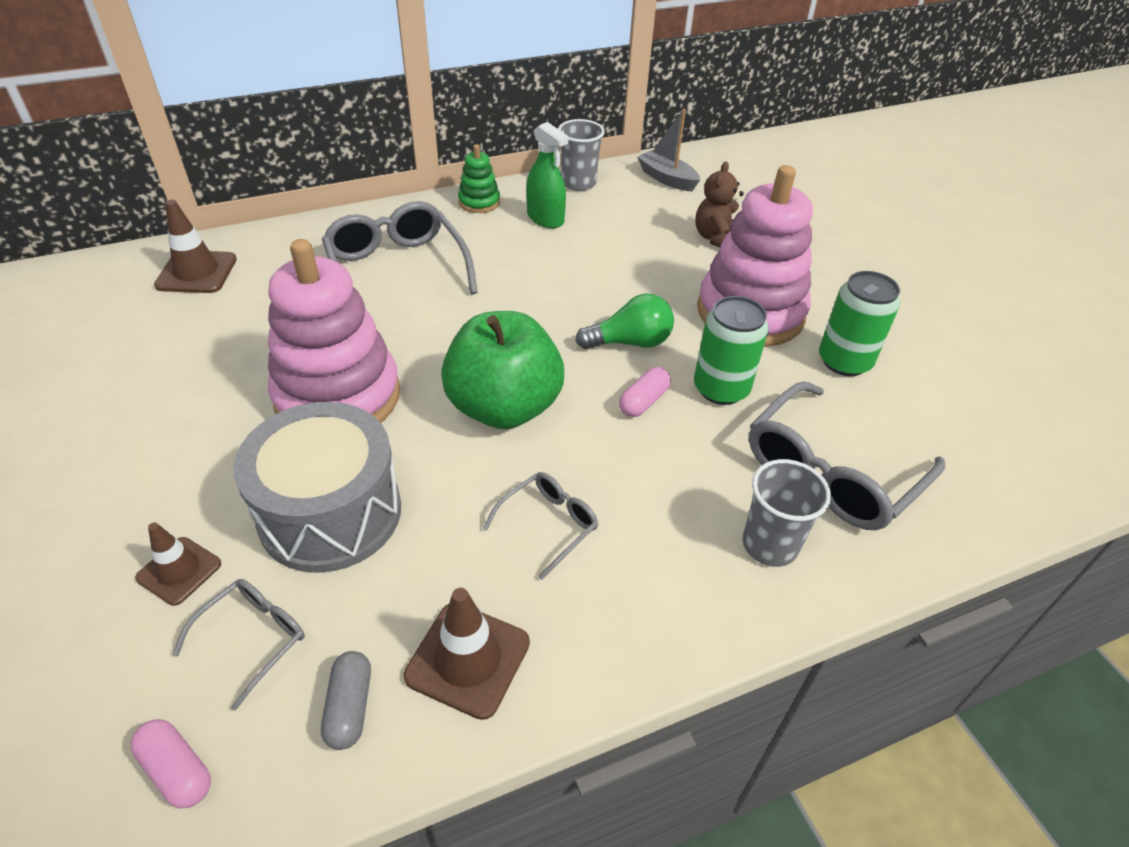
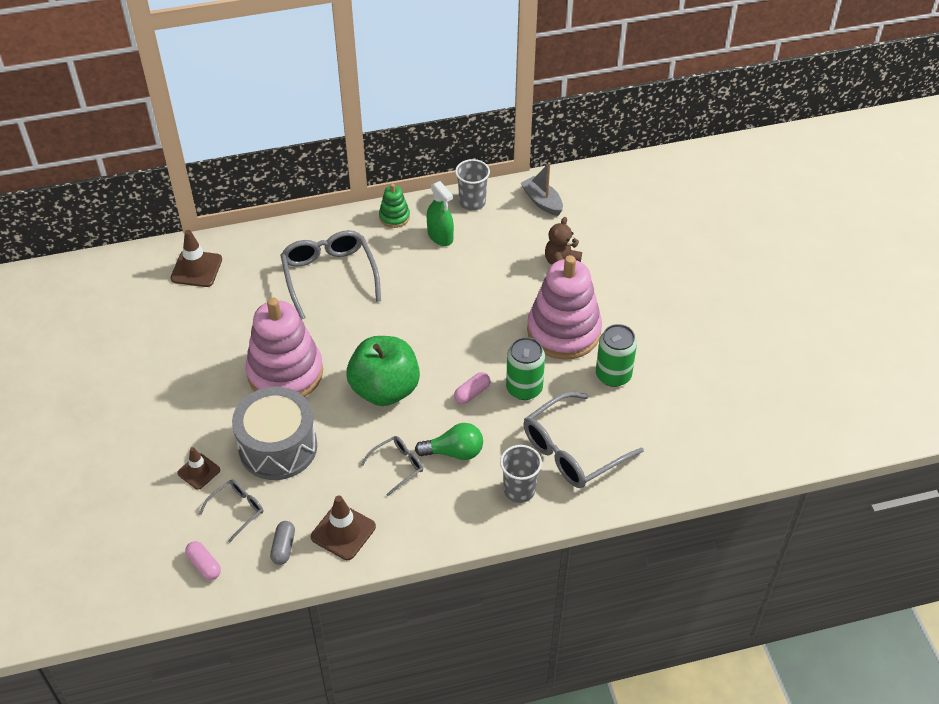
camera: 10 degrees right, 5 degrees up
green light bulb [575,294,674,349] -> green light bulb moved to [415,423,483,460]

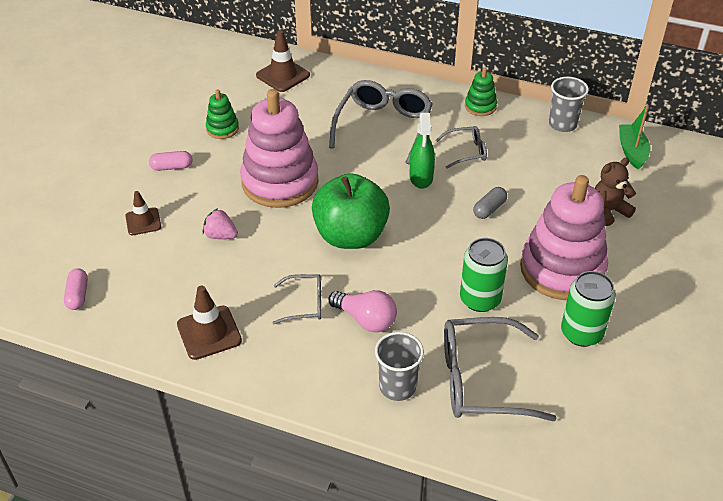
camera: 35 degrees right, 5 degrees down
grey glasses [199,480,263,543] -> grey glasses moved to [435,126,487,169]
grey drum [232,387,317,480] -> pink strawberry [203,208,238,239]
grey capsule [270,521,295,565] -> grey capsule moved to [473,187,507,219]
green light bulb [415,423,483,460] -> pink light bulb [328,290,397,332]
green spray bottle [427,181,454,246] -> green spray bottle moved to [410,113,435,189]
pink capsule [454,372,491,404] -> pink capsule moved to [149,151,192,171]
grey boat [521,162,563,216] -> green boat [619,105,651,170]
none -> green stacking toy [206,89,239,139]

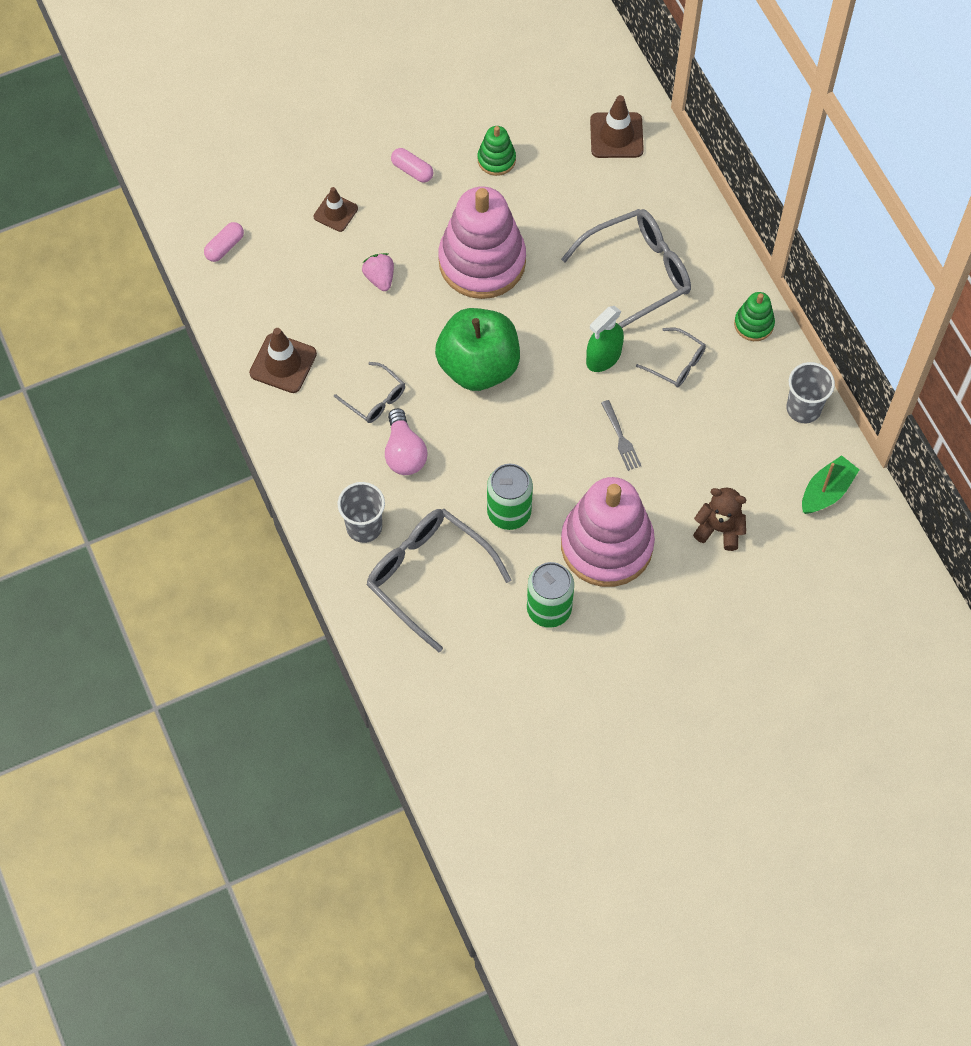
camera: 45 degrees right, 20 degrees up
grey capsule [473,187,507,219] -> grey fork [601,400,641,471]

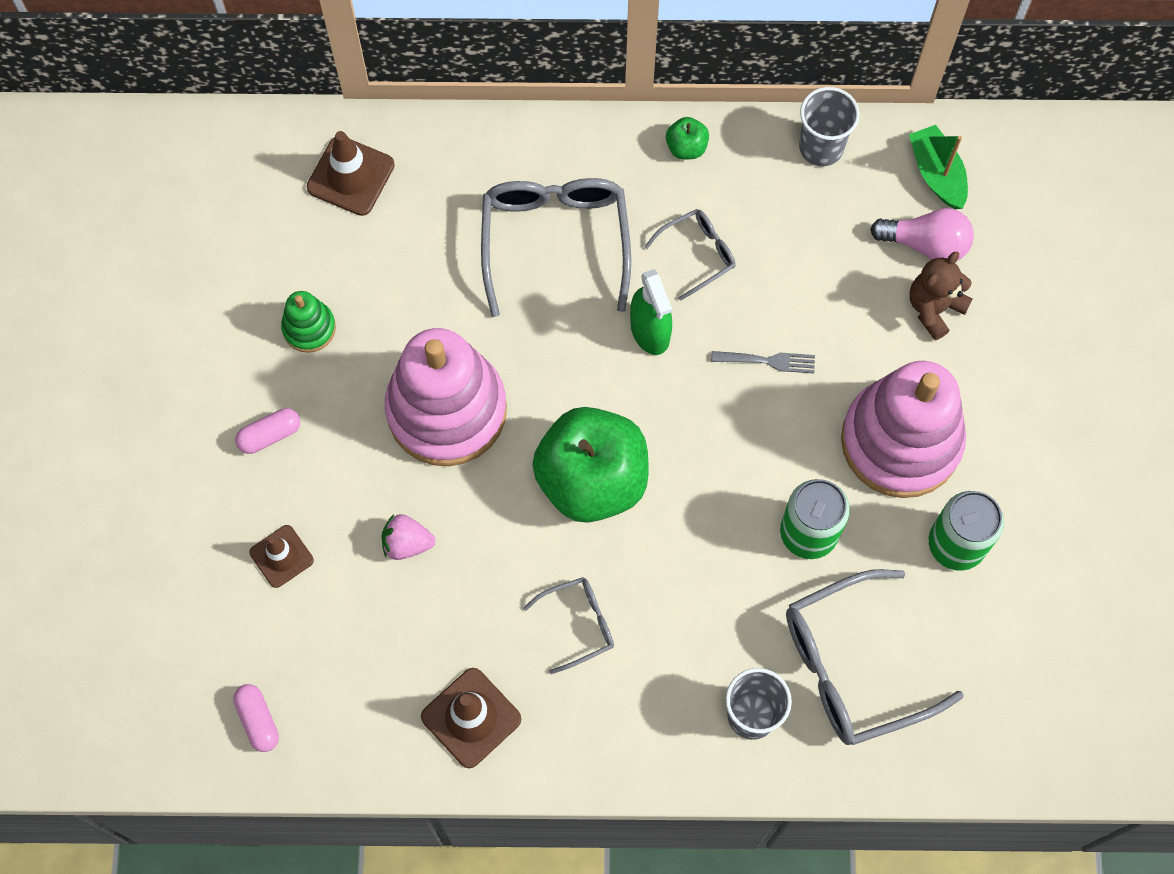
camera: 65 degrees left, 5 degrees up
pink light bulb [385,408,428,475] -> pink light bulb moved to [870,208,974,261]
green stacking toy [734,292,775,341] -> green apple [666,117,709,160]

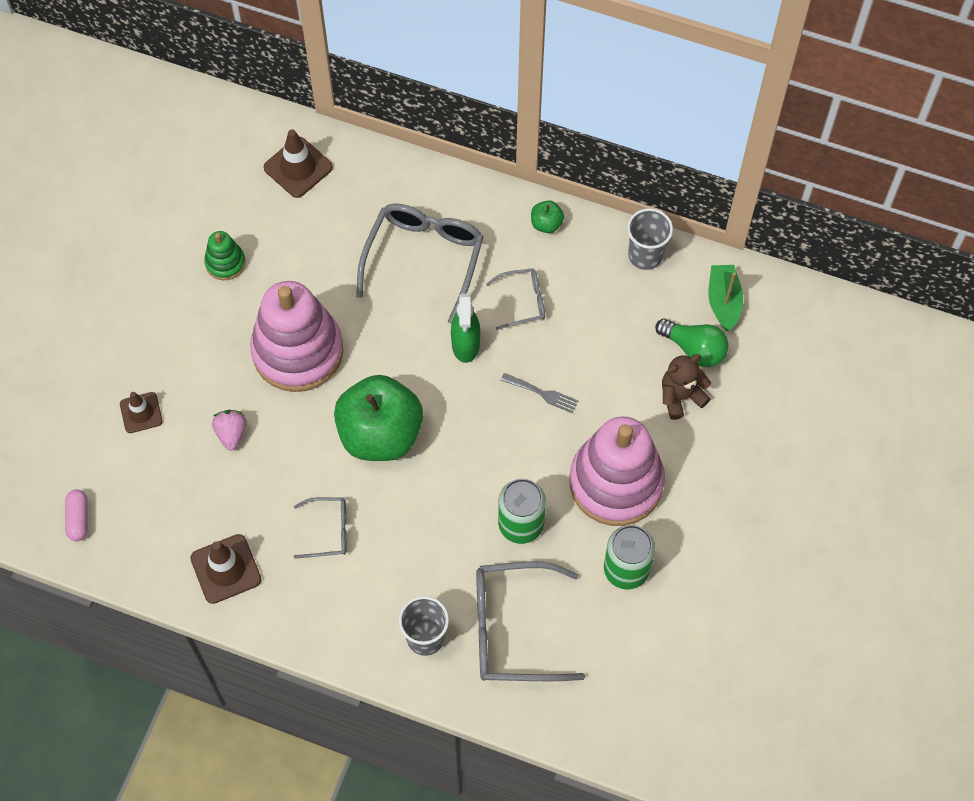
camera: 20 degrees right, 5 degrees down
pink capsule [235,408,300,454] -> none
pink strawberry [382,514,436,560] -> pink strawberry turned 60 degrees clockwise [212,410,247,451]
pink light bulb [870,208,974,261] -> green light bulb [655,319,729,367]

